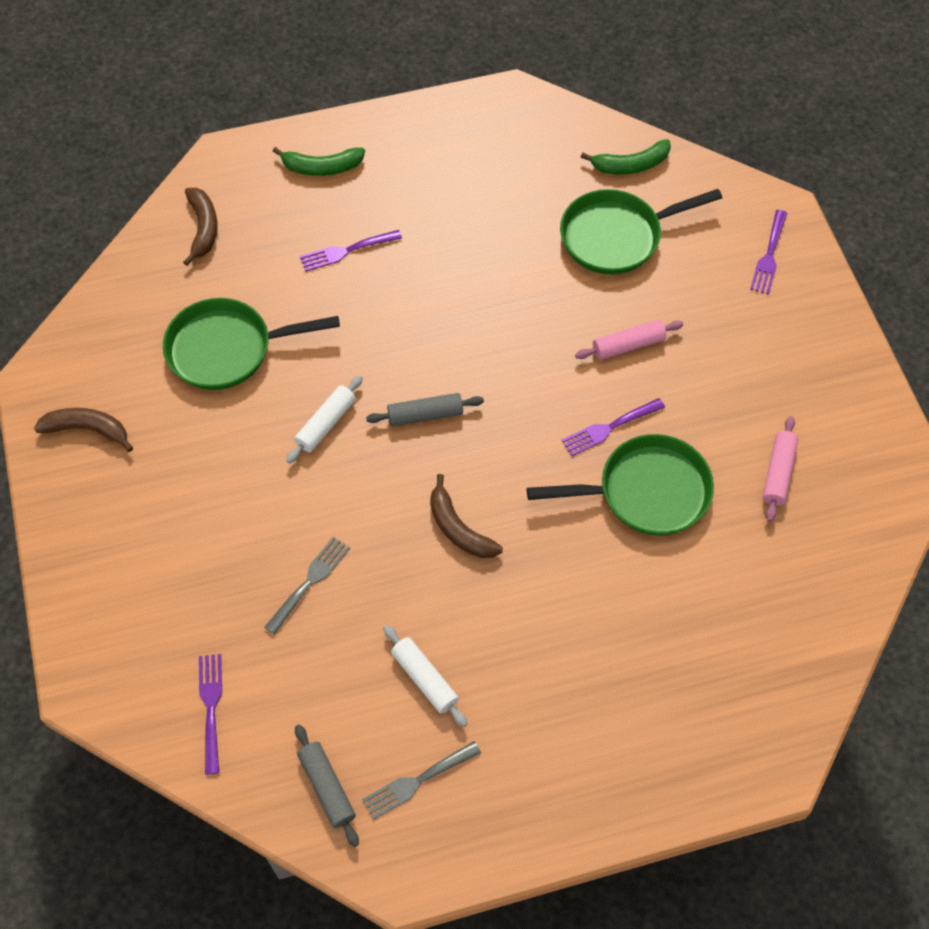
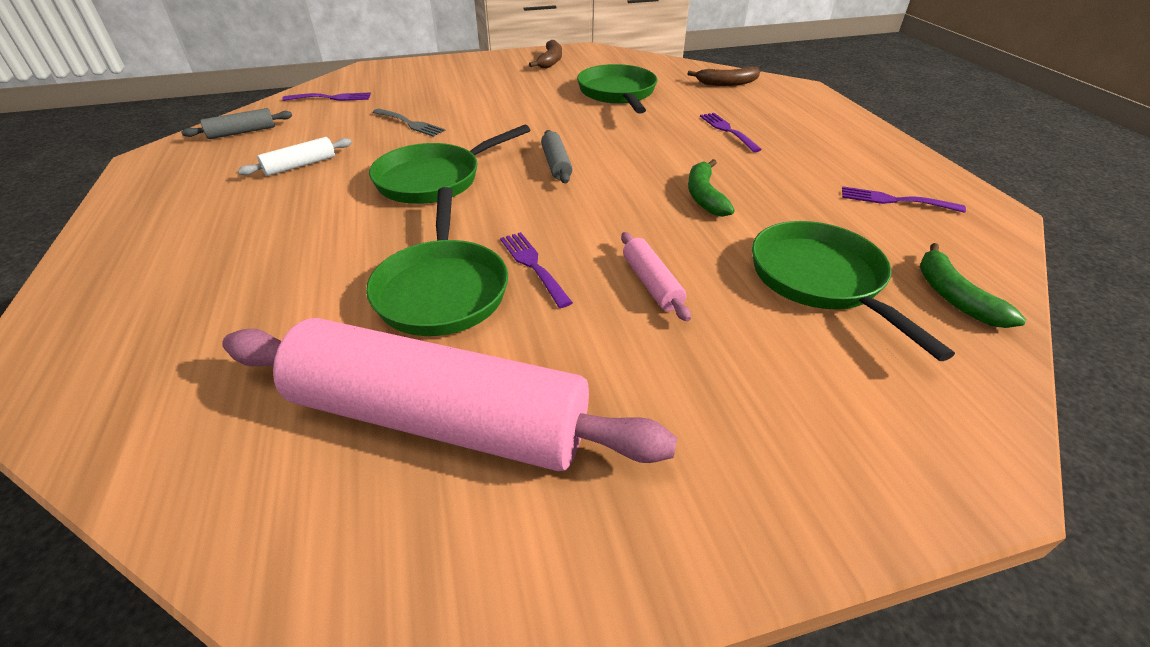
camera: 90 degrees right, 20 degrees down
green banana [273,147,365,176] -> green banana moved to [688,159,735,217]
white rolling pin [286,375,363,463] -> none
grey fork [362,741,481,820] -> none
brown banana [430,474,503,558] -> green pan [369,125,530,204]
purple fork [750,210,787,294] -> purple fork moved to [842,187,966,213]
pink rolling pin [763,416,798,522] -> pink rolling pin [222,318,677,471], size x2.48

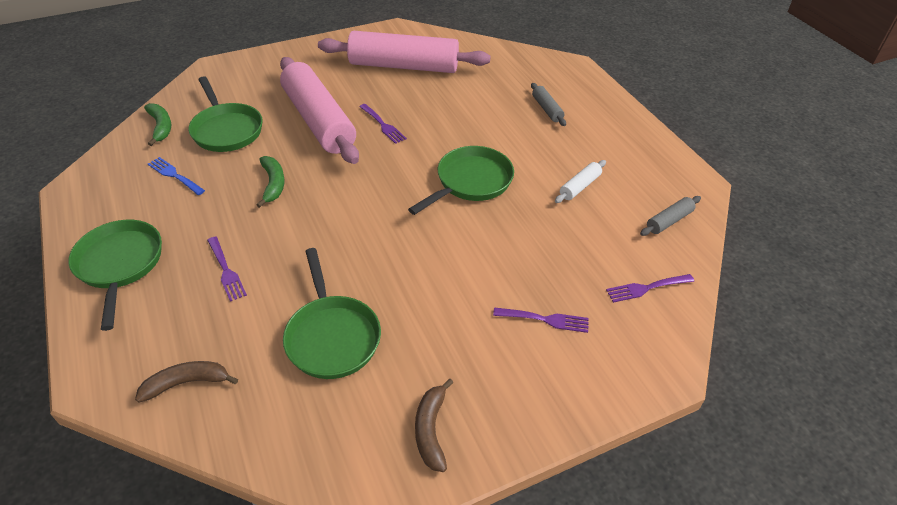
camera: 170 degrees right, 5 degrees up
green pan [366,187,508,336] -> green pan moved to [68,220,162,331]
grey fork [373,109,446,137] -> none
grey rolling pin [541,130,573,183] -> grey rolling pin moved to [531,83,566,126]
pink rolling pin [621,232,691,322] -> pink rolling pin [280,57,359,164], size x2.48
purple fork [842,187,966,213] -> purple fork moved to [493,307,589,333]
none -> blue fork [148,157,205,195]

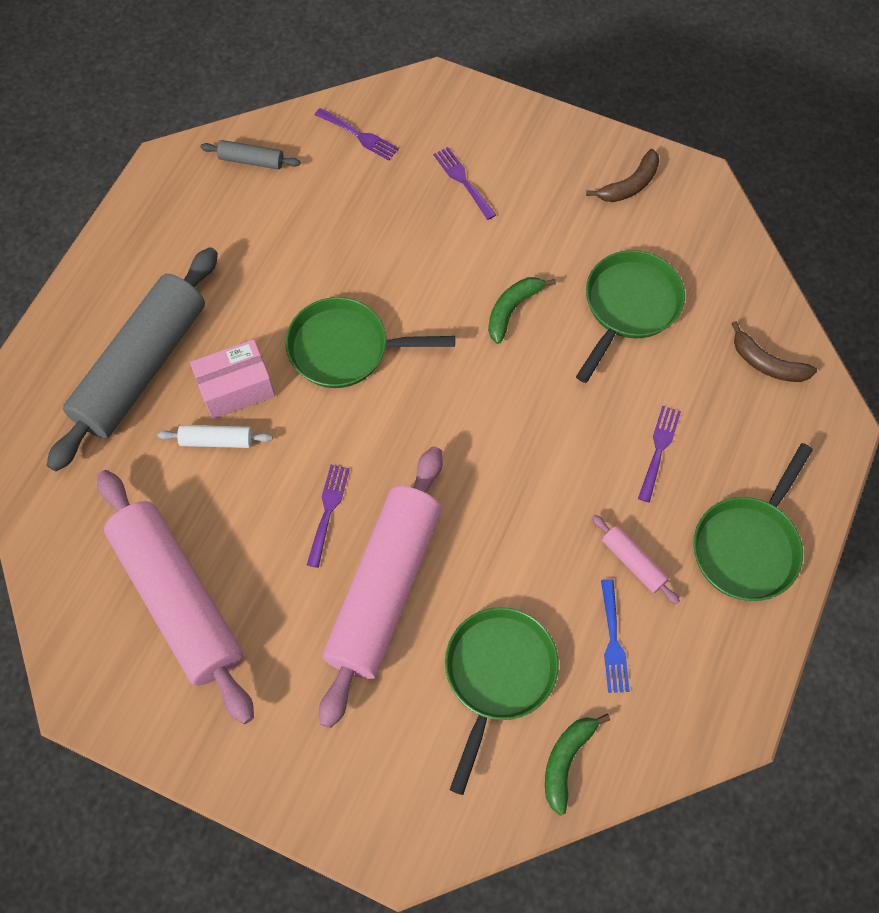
camera: 130 degrees left, 20 degrees up
green banana [256,156,284,208] -> green banana moved to [488,277,556,344]
grey rolling pin [531,83,566,126] -> grey rolling pin [47,247,218,471], size x2.48
white rolling pin [555,160,606,203] -> white rolling pin moved to [157,425,273,448]
none -> pink box [190,339,275,419]
none -> pink rolling pin [592,515,680,605]

